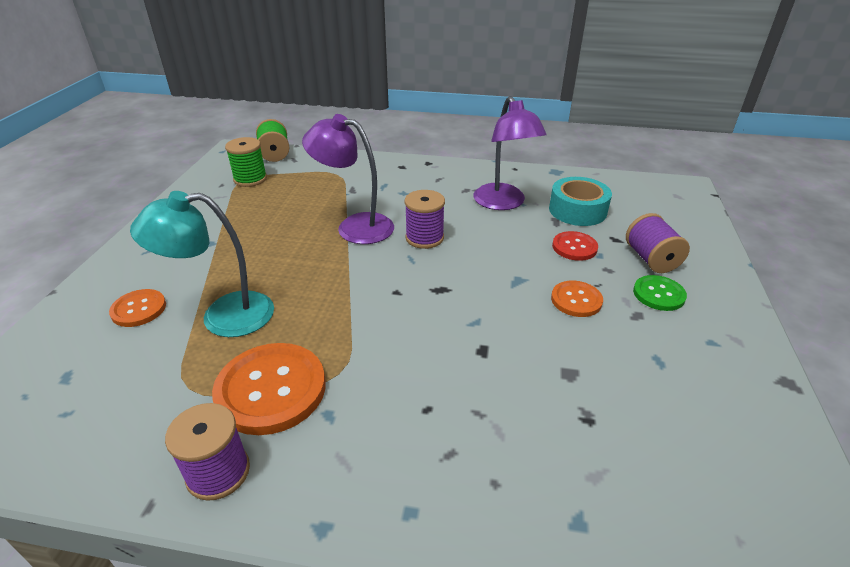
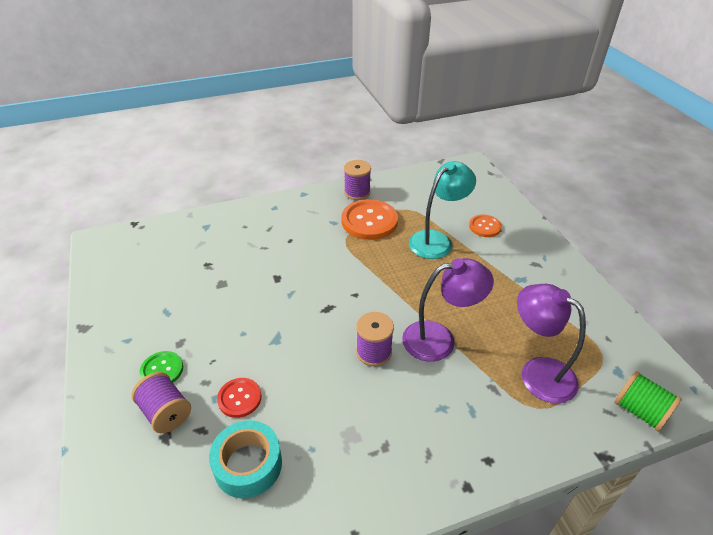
camera: 150 degrees right, 5 degrees up
green spool [225,137,267,187] -> none
purple lamp [473,96,547,210] -> purple lamp moved to [517,284,586,404]
orange button [551,281,603,317] -> none

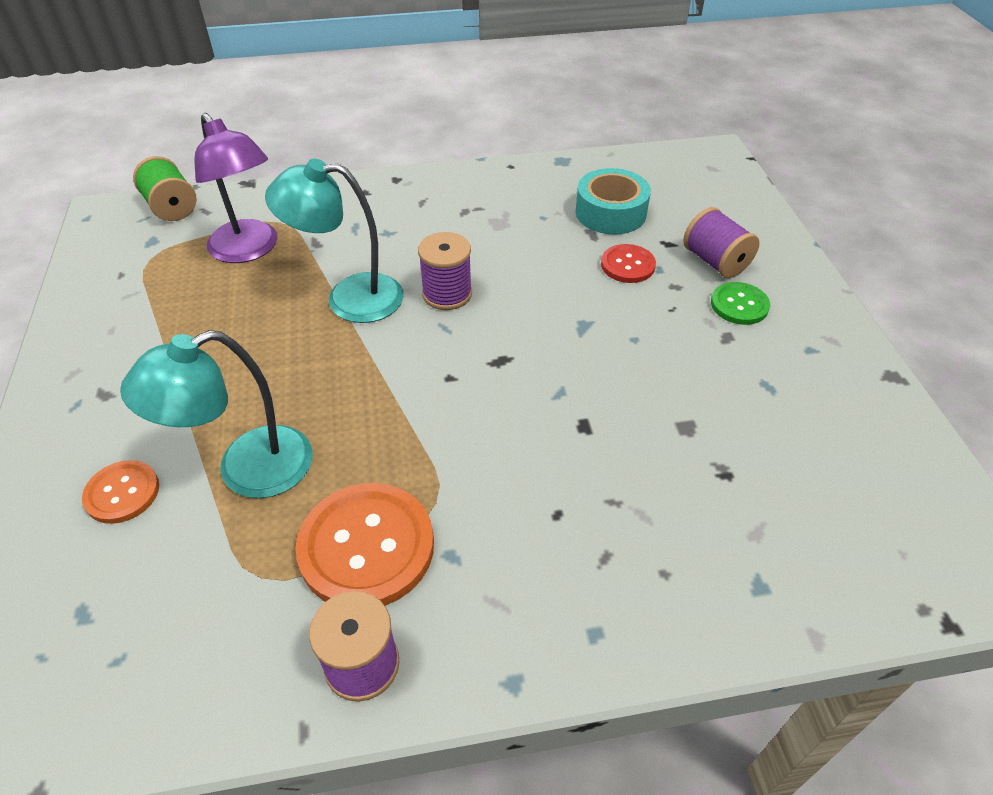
camera: 170 degrees left, 5 degrees up
purple lamp [402,258,494,362] -> turquoise lamp [265,159,404,323]

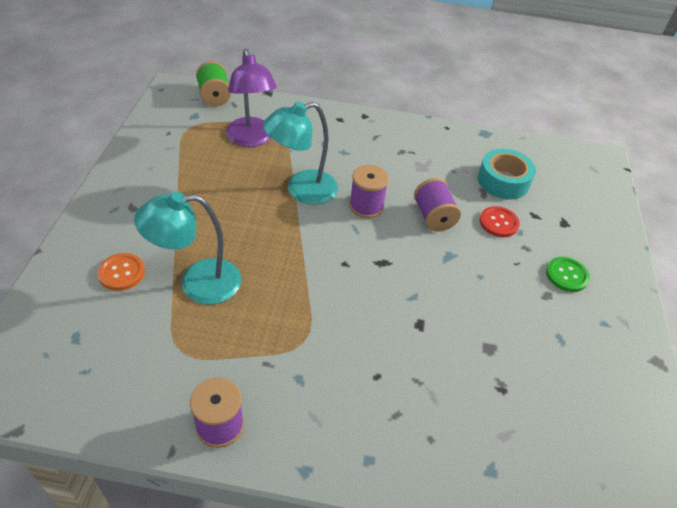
camera: 15 degrees right, 0 degrees up
turquoise lamp [265,159,404,323] -> turquoise lamp turned 45 degrees counterclockwise [263,101,338,205]
orange button [296,483,434,606] -> none
purple spool [683,207,760,278] -> purple spool moved to [414,178,461,232]

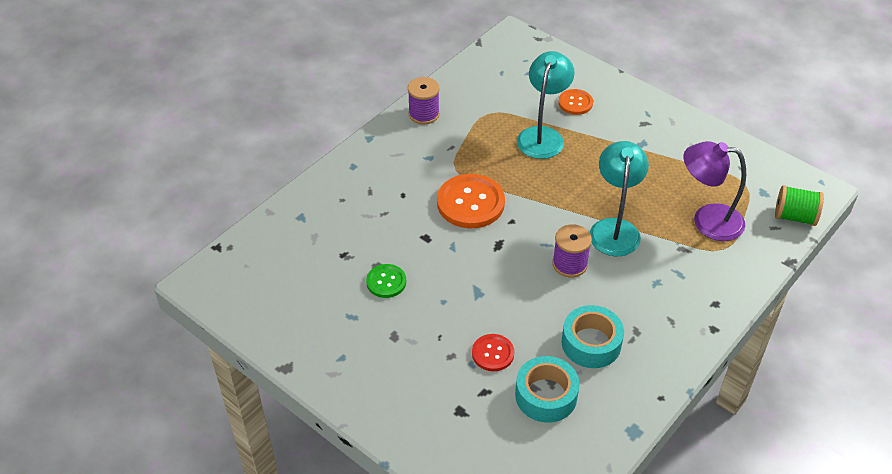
camera: 125 degrees right, 0 degrees up
purple spool [414,178,461,232] -> none
green button [546,257,590,292] -> green button moved to [366,264,406,298]
none -> orange button [437,174,505,228]
none -> turquoise tape [562,305,624,368]

